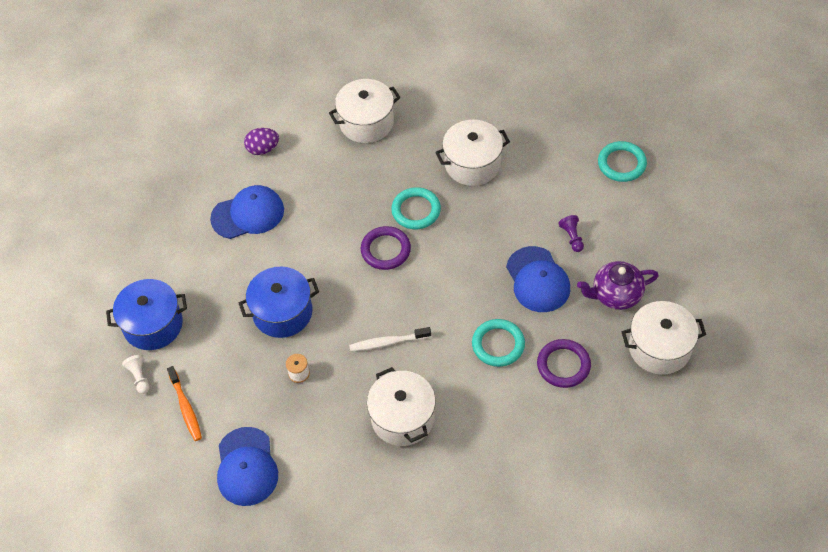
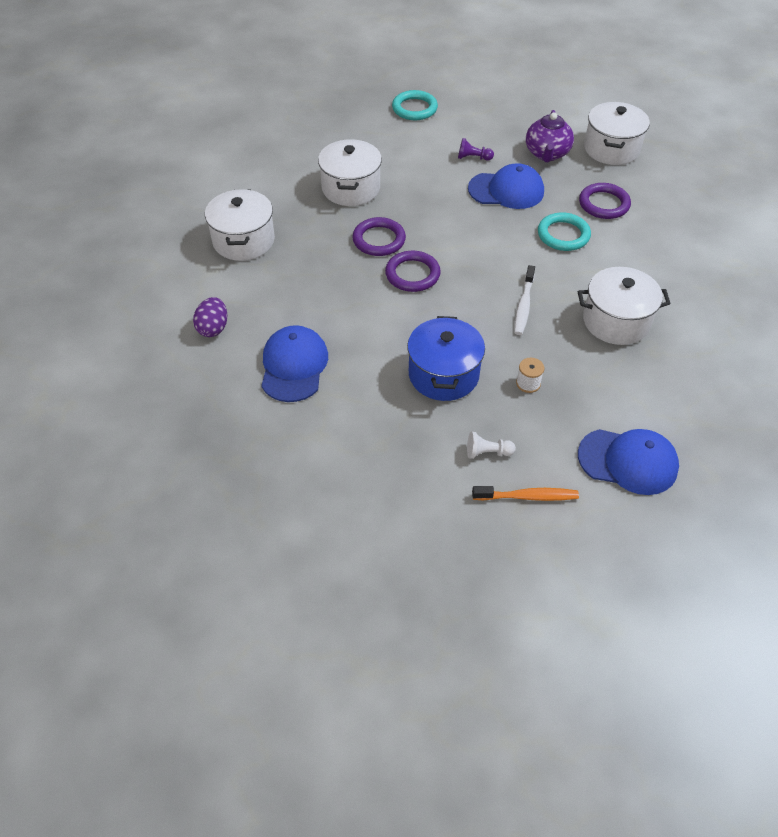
camera: 70 degrees left, 5 degrees down
blue pot [106,279,187,350] -> none
white pawn [122,355,150,394] -> white pawn moved to [467,432,516,459]
turquoise ring [391,187,441,229] -> purple ring [353,217,406,256]

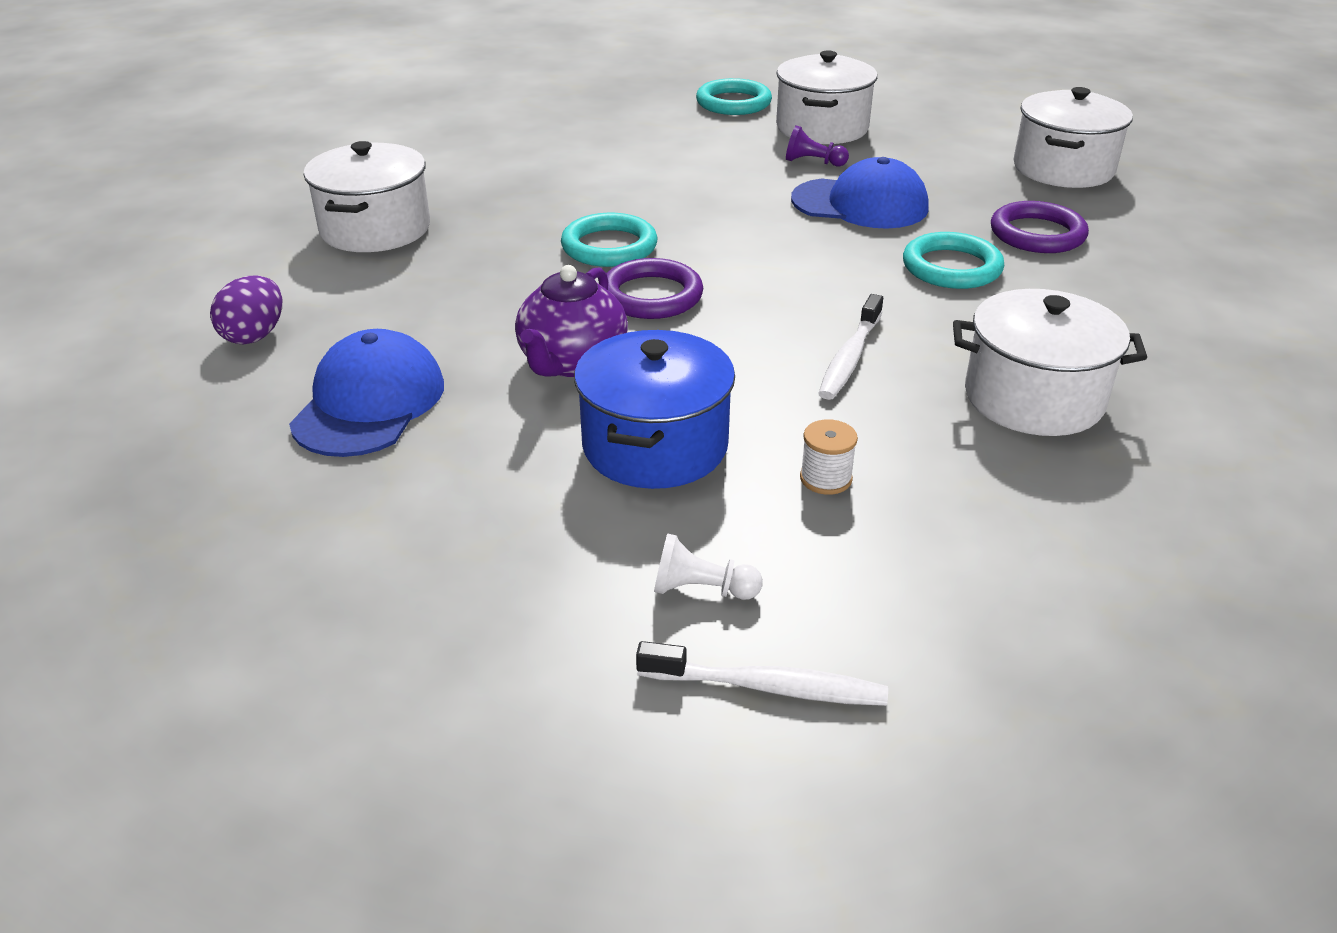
camera: 10 degrees right, 15 degrees down
white pot [318,139,382,206] -> white pot moved to [776,50,877,144]
purple ring [353,217,406,256] -> turquoise ring [561,213,658,267]
orange toothbrush [472,486,579,501] -> white toothbrush [636,641,888,706]
purple teapot [526,110,574,162] -> purple teapot moved to [515,265,628,377]
blue cap [578,429,679,495] -> none

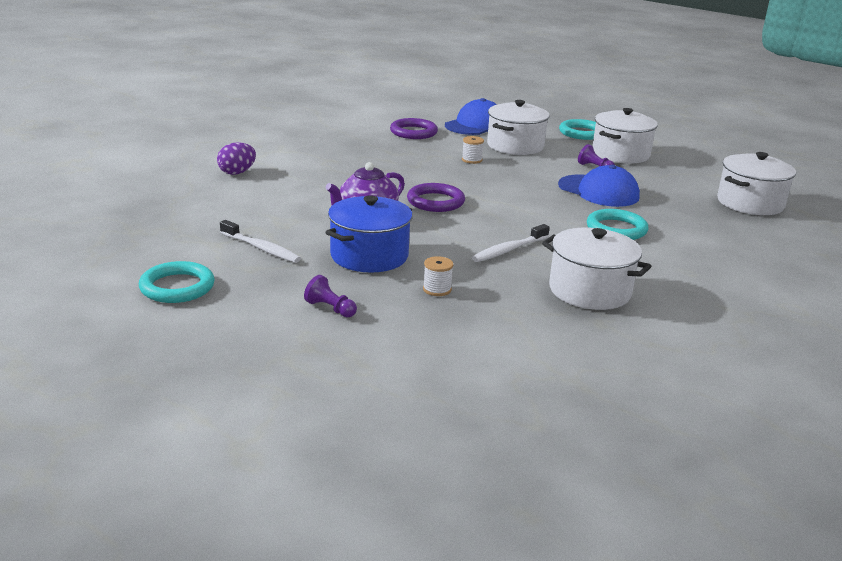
camera: 25 degrees right, 10 degrees down
blue cap [289,329,444,457] -> blue cap moved to [445,98,497,135]
white pot [304,141,430,252] -> white pot moved to [487,100,550,155]
turquoise ring [561,213,658,267] -> turquoise ring moved to [139,261,215,303]
white toothbrush [636,641,888,706] -> white toothbrush moved to [220,220,301,263]
white pawn [654,533,763,600] -> purple pawn [304,275,357,317]
purple ring [991,201,1089,253] -> purple ring moved to [390,118,438,139]
none -> white spool [462,136,484,164]

